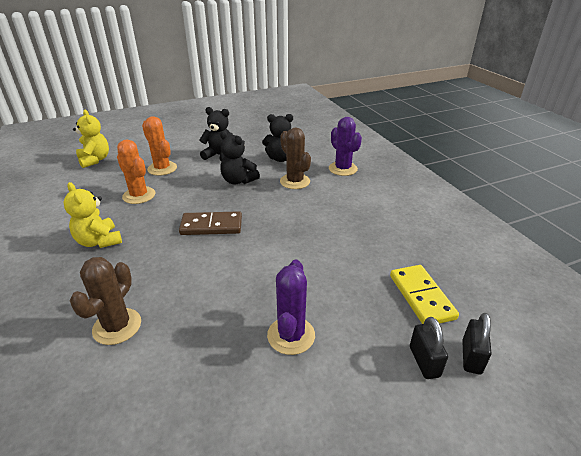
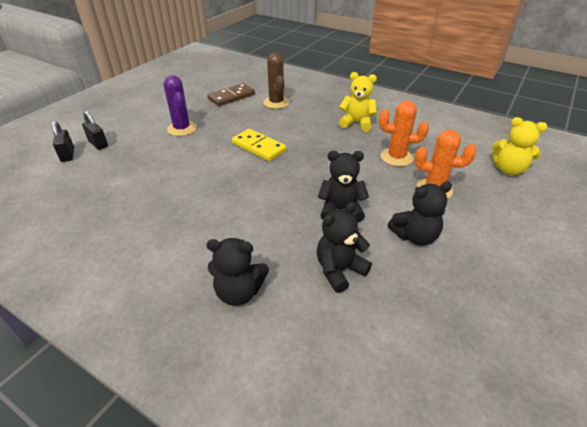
camera: 145 degrees right, 5 degrees up
brown domino [179,211,242,235] -> brown domino moved to [207,83,255,106]
brown cactus [280,128,311,189] -> none
purple cactus [329,117,362,176] -> black teddy bear [206,238,269,306]
yellow domino [390,265,459,324] -> yellow domino moved to [232,129,286,161]

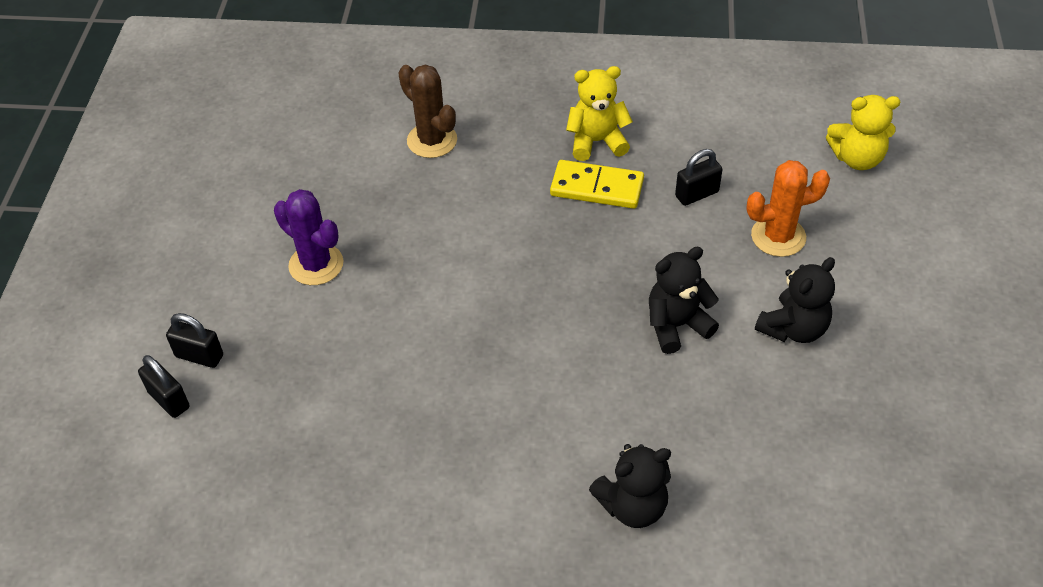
camera: 25 degrees left, 10 degrees up
brown domino [207,83,255,106] -> none
yellow domino [232,129,286,161] -> yellow domino moved to [550,160,644,209]
black teddy bear [317,202,372,293] -> none
orange cactus [379,101,429,166] -> black padlock [675,149,723,206]

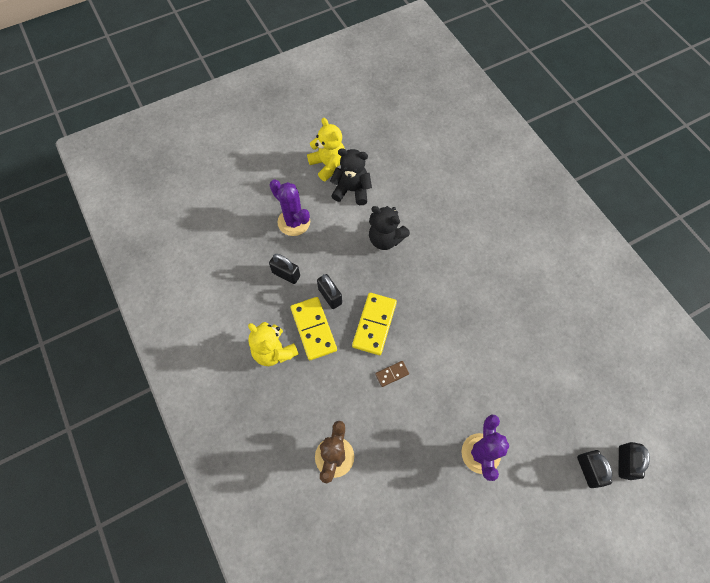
camera: 125 degrees left, 15 degrees up
black teddy bear [589,444,671,528] -> none
orange cactus [746,160,830,257] -> purple cactus [270,179,310,236]
yellow teddy bear [826,95,900,170] -> yellow teddy bear moved to [307,118,345,182]
none -> black padlock [317,274,342,309]
none -> yellow domino [352,293,397,355]
none -> brown domino [375,361,409,387]

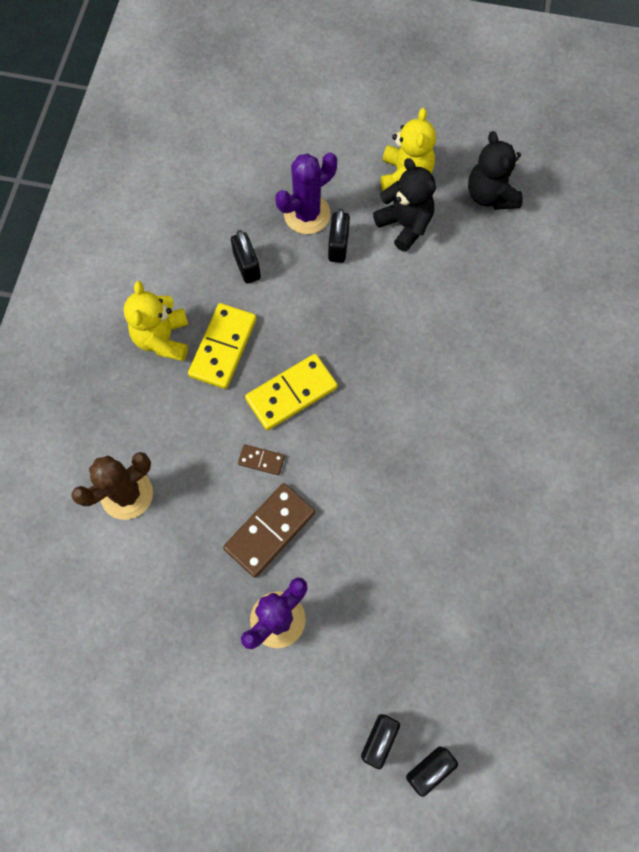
camera: 40 degrees right, 5 degrees up
purple cactus [270,179,310,236] -> purple cactus turned 60 degrees clockwise [275,153,337,234]
black padlock [317,274,342,309] -> black padlock moved to [328,209,350,263]
black teddy bear [369,206,410,250] -> black teddy bear moved to [468,131,523,210]
none -> brown domino [223,483,315,578]

